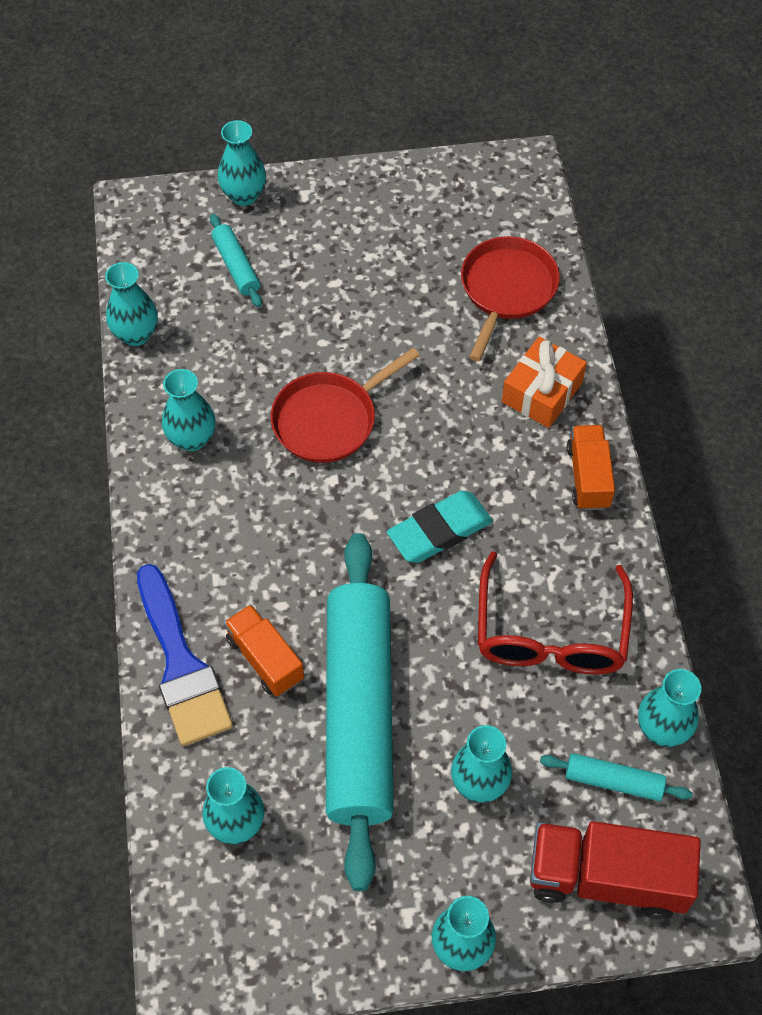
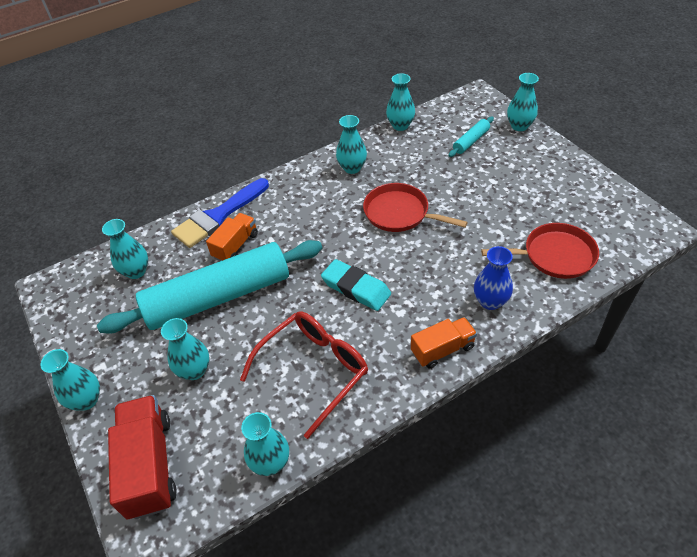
camera: 70 degrees right, 10 degrees down
red glasses [478,551,633,675] -> red glasses turned 150 degrees clockwise [240,311,368,439]
orange gift [502,337,587,428] -> blue vase [474,246,513,310]
turquoise rolling pin [540,753,692,801] -> none

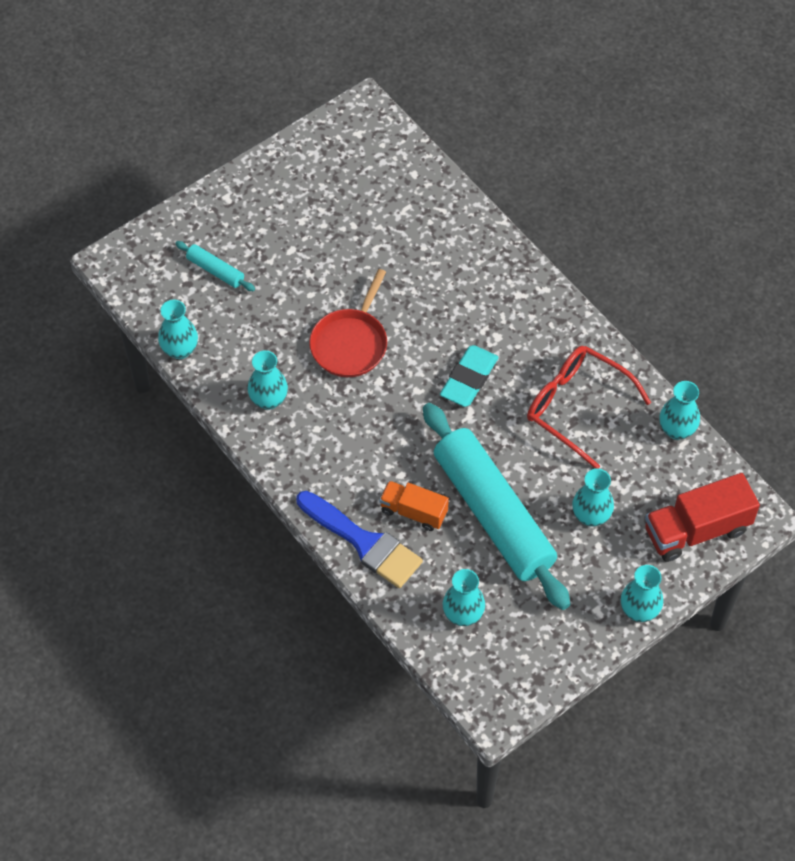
camera: 100 degrees left, 10 degrees up
orange truck [411,317,477,369] -> none
blue vase [474,246,513,310] -> none
red pan [481,223,599,279] -> none
turquoise vase [507,73,539,131] -> none

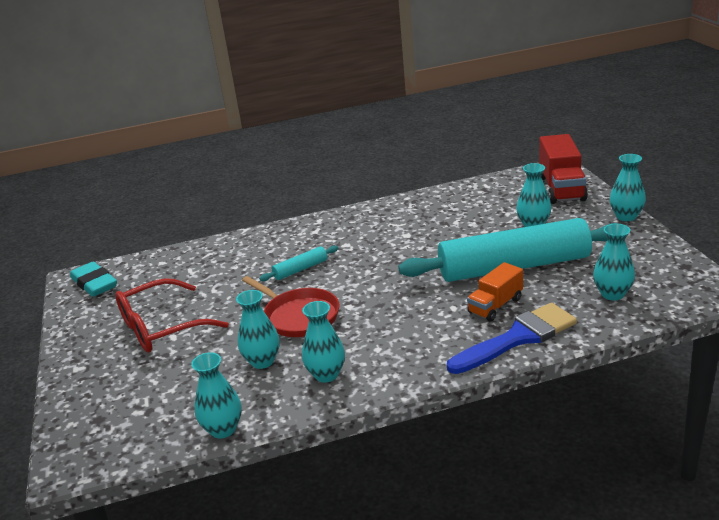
camera: 65 degrees left, 30 degrees down
turquoise rolling pin [175,241,255,291] -> turquoise rolling pin moved to [259,246,338,281]
turquoise eraser [440,345,499,407] -> turquoise eraser moved to [70,261,117,297]
red glasses [527,346,651,469] -> red glasses moved to [115,278,229,353]
turquoise vase [660,381,700,440] -> turquoise vase moved to [236,290,280,369]

